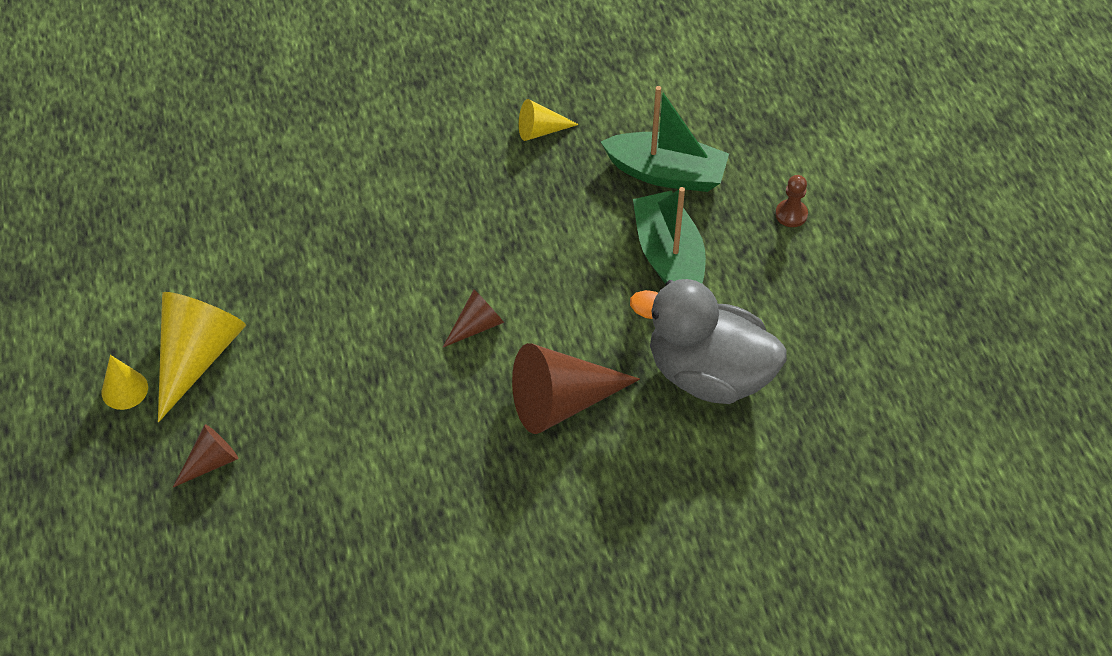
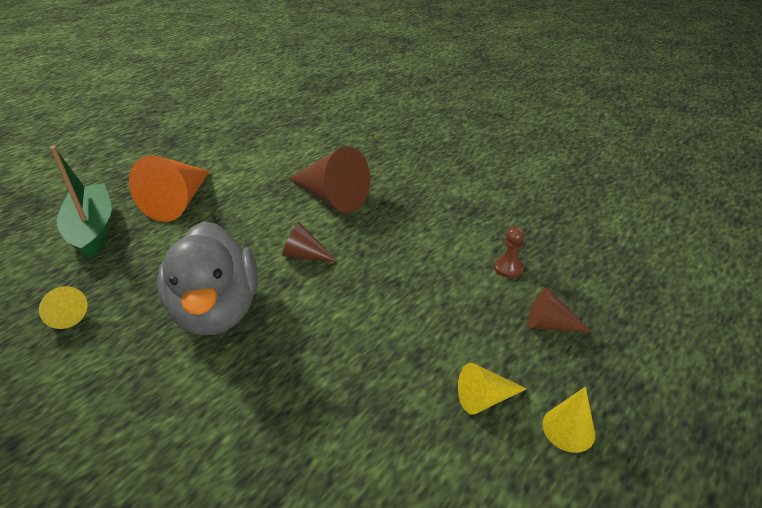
camera: 125 degrees left, 15 degrees down
yellow cone [158,292,246,422] -> yellow cone [458,363,527,415], size x0.52
grey duck [630,279,787,404] -> grey duck moved to [157,221,258,335]
green boat [633,187,706,283] -> orange cone [129,155,210,222]
brown pawn [775,175,808,227] -> brown pawn moved to [494,226,525,278]

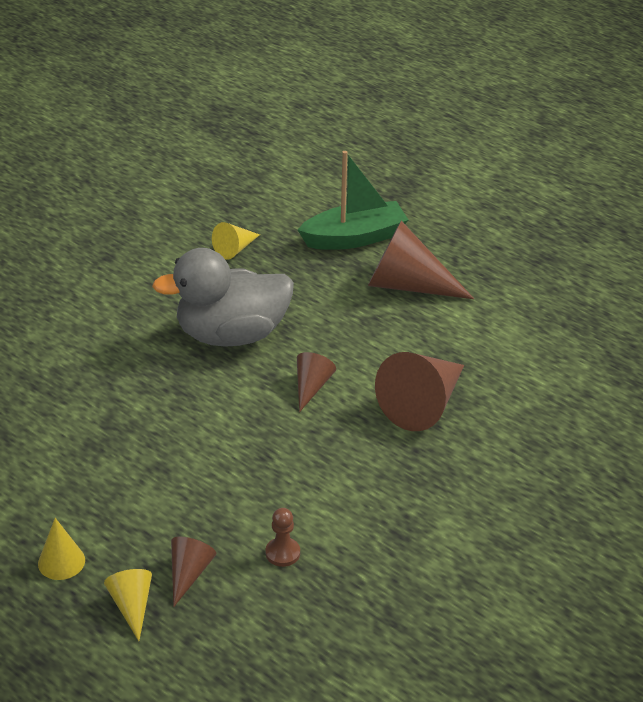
camera: 90 degrees right, 0 degrees up
orange cone [129,155,210,222] -> brown cone [368,221,474,299]
yellow cone [458,363,527,415] -> yellow cone moved to [104,569,152,641]

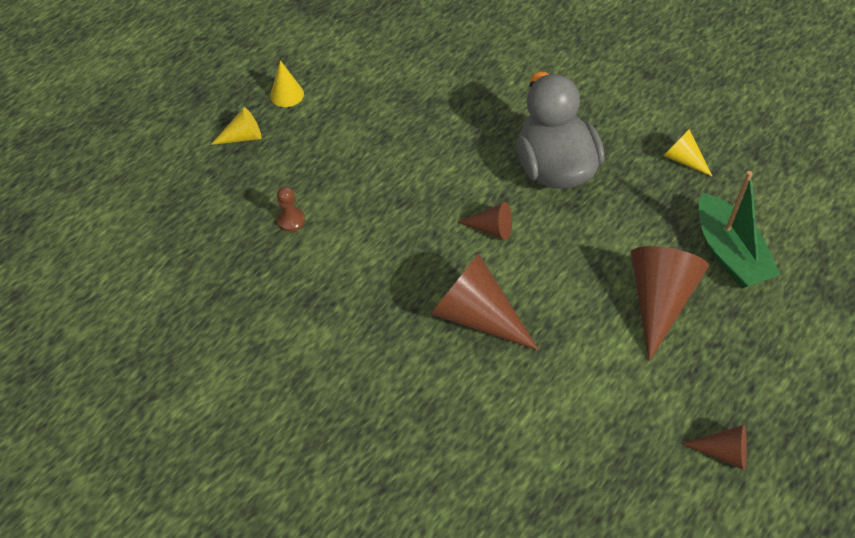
camera: 90 degrees right, 15 degrees up
brown cone [171,537,216,607] -> brown cone moved to [682,425,747,470]

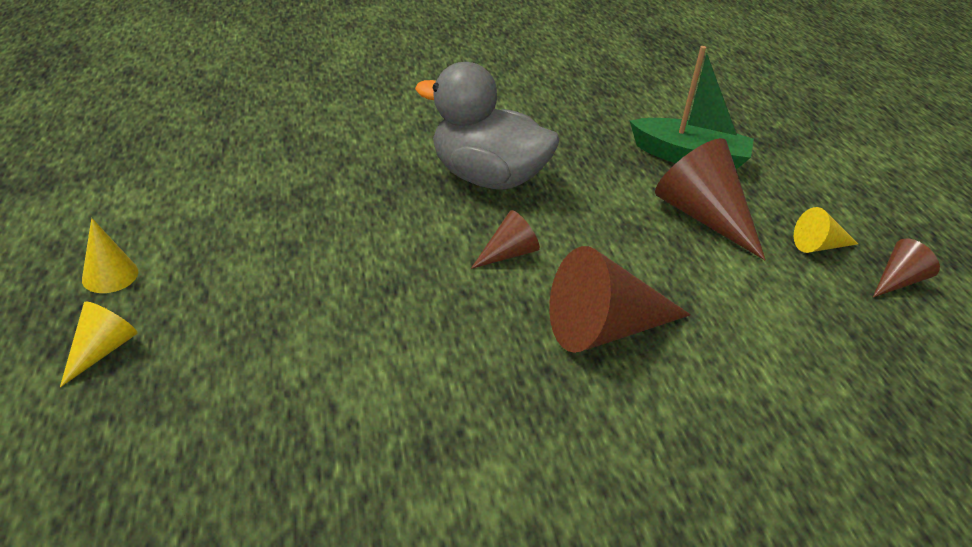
camera: 55 degrees left, 15 degrees down
brown pawn [277,187,305,232] -> none
yellow cone [663,129,713,177] -> yellow cone moved to [794,207,858,253]

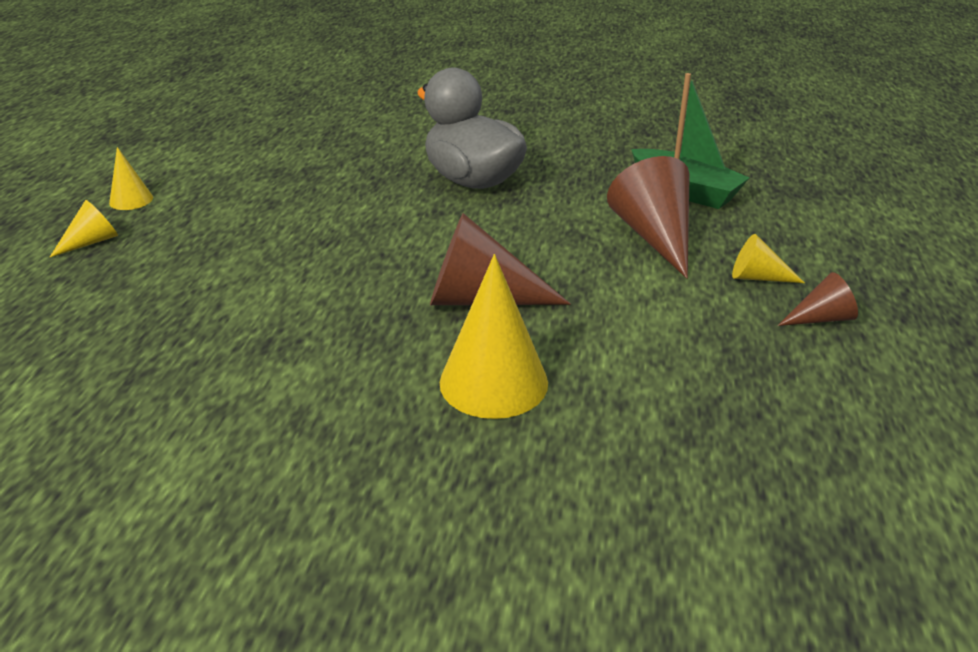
camera: 25 degrees right, 5 degrees down
brown cone [471,210,540,269] -> none
none -> yellow cone [440,254,548,419]

